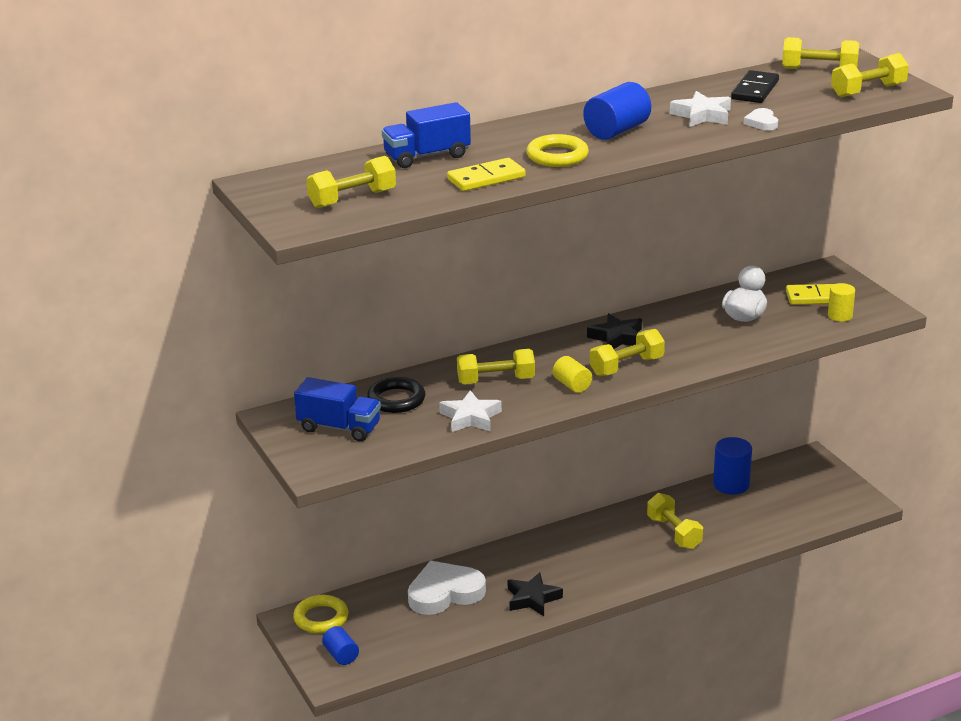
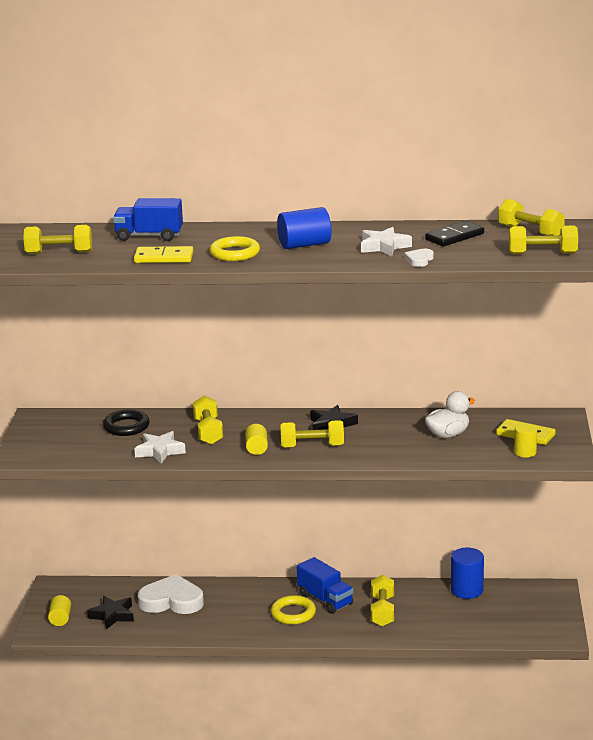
camera: 30 degrees right, 5 degrees down
yellow ring [293,595,349,633] -> yellow ring moved to [271,595,316,625]
blue truck [294,377,381,441] -> blue truck moved to [297,557,353,614]
blue cylinder [322,626,359,665] -> yellow cylinder [48,595,71,626]
yellow dumbbell [457,349,535,384] -> yellow dumbbell turned 60 degrees clockwise [193,396,223,445]
black star [508,572,563,616] -> black star moved to [87,596,134,630]

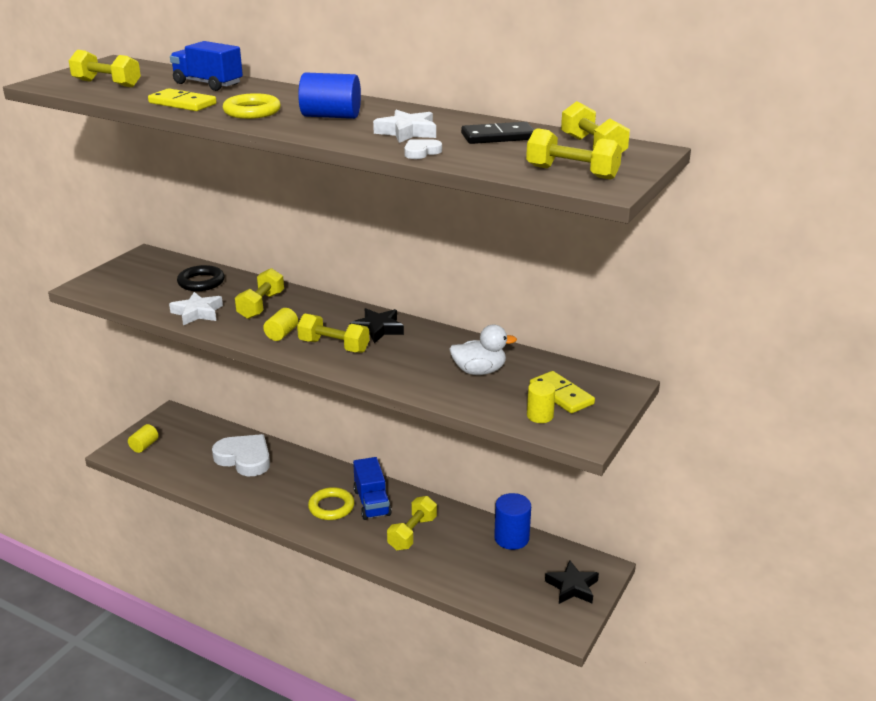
camera: 25 degrees right, 5 degrees up
black star [87,596,134,630] -> black star moved to [545,560,599,604]

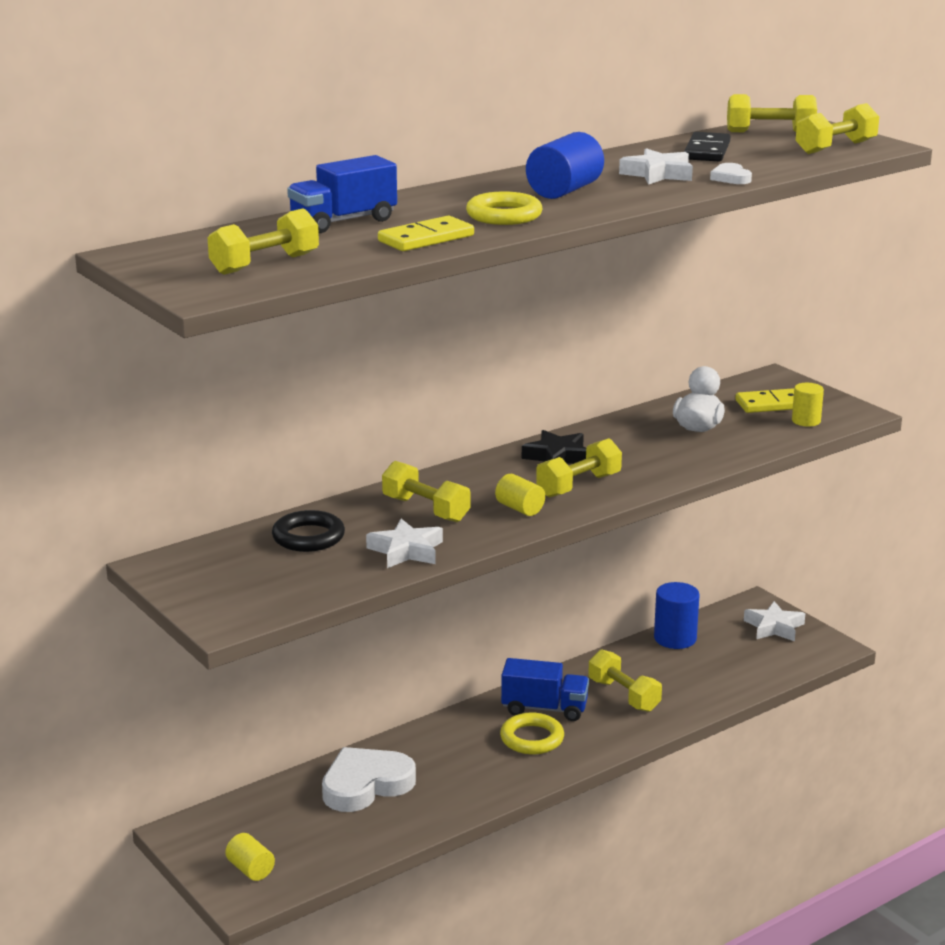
camera: 65 degrees left, 5 degrees down
black star [545,560,599,604] -> white star [744,601,805,642]

